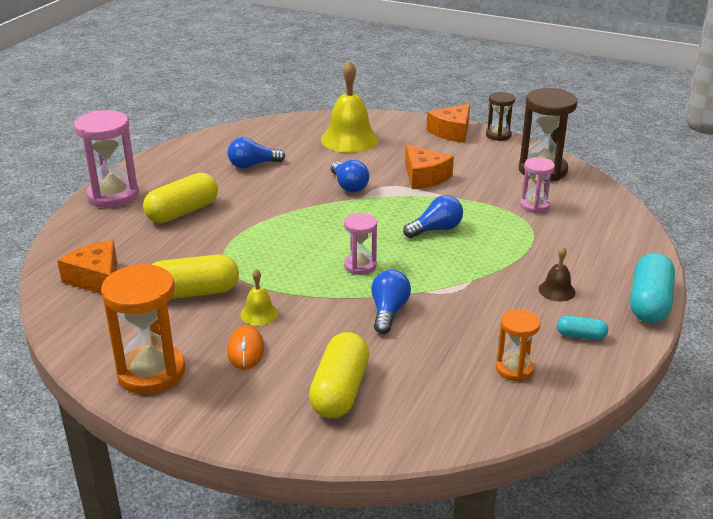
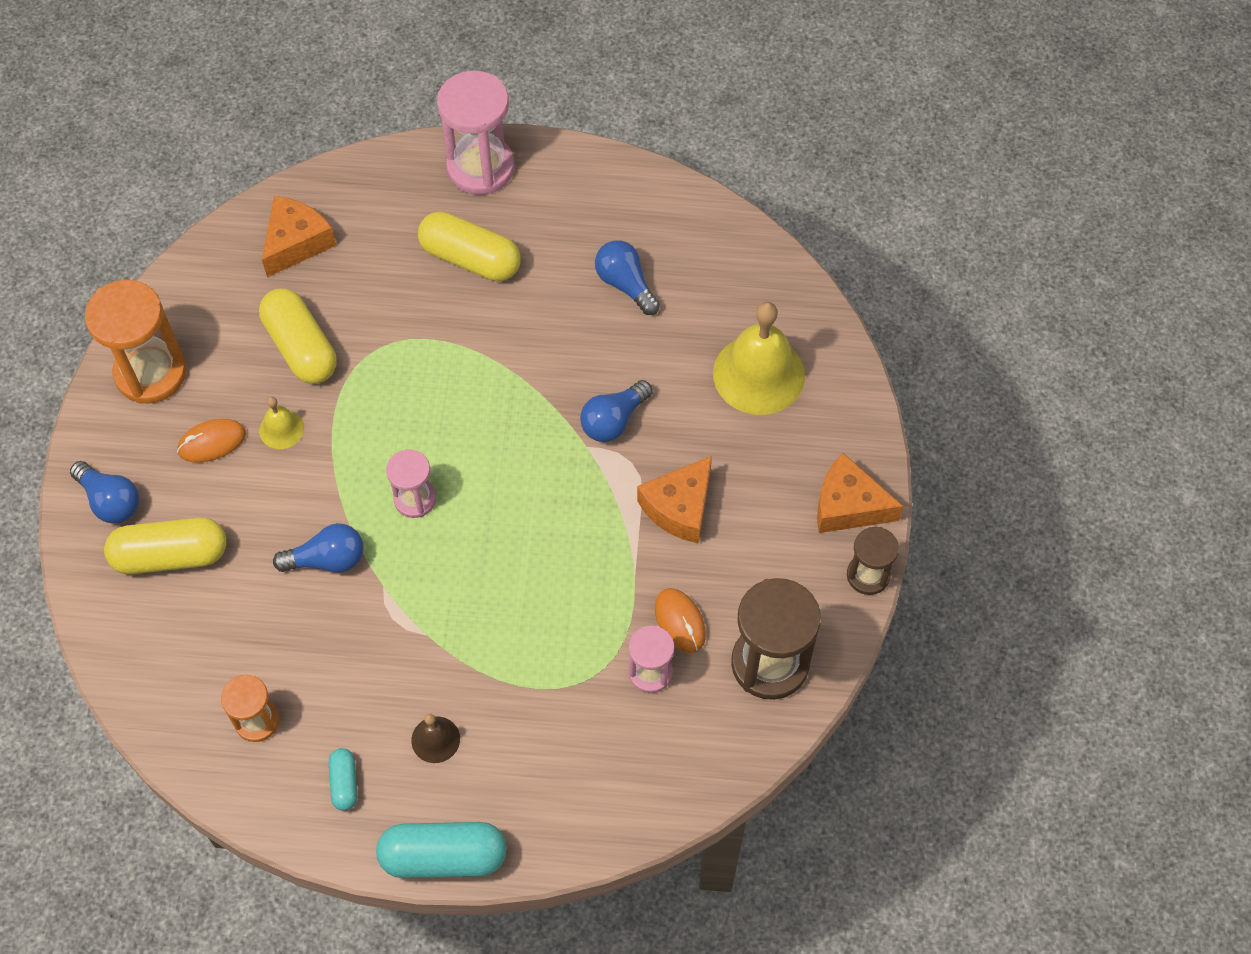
camera: 70 degrees right, 30 degrees up
blue light bulb [403,195,463,238] -> blue light bulb moved to [70,461,139,524]
none -> orange mouse [655,588,706,653]

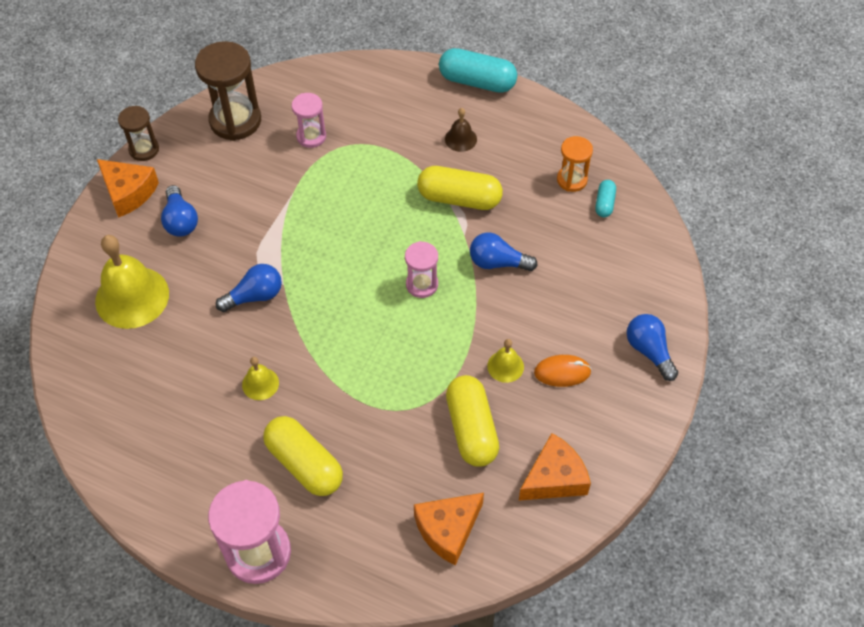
camera: 160 degrees left, 5 degrees down
orange hourglass [85,280,187,404] -> none
yellow capsule [104,517,226,574] -> yellow capsule moved to [417,166,503,210]
turquoise capsule [329,748,357,811] -> turquoise capsule moved to [595,180,616,217]
blue light bulb [595,240,660,315] -> blue light bulb moved to [161,185,198,237]
orange cheese [637,456,712,543] -> orange cheese moved to [519,433,591,501]
orange mouse [655,588,706,653] -> none
none -> yellow bell [242,357,279,400]

